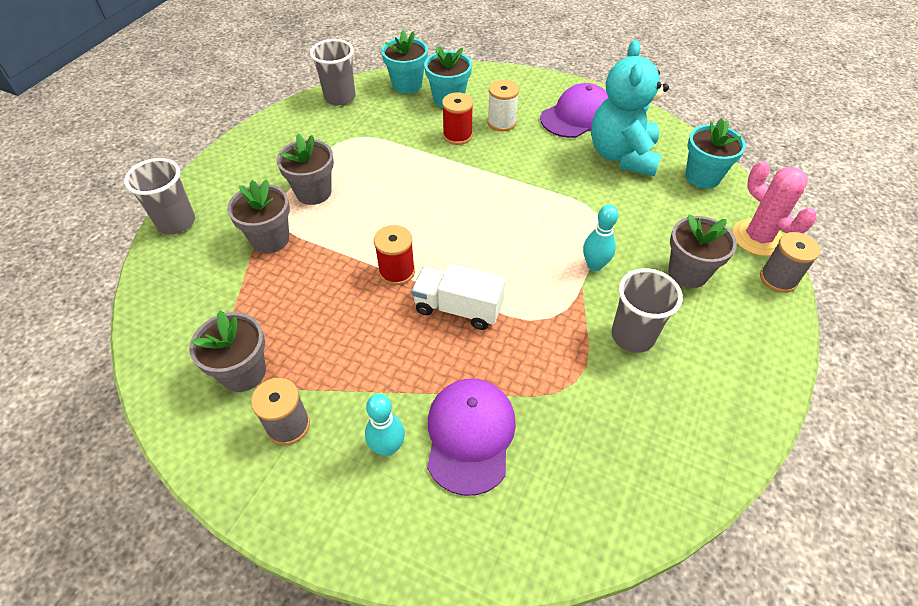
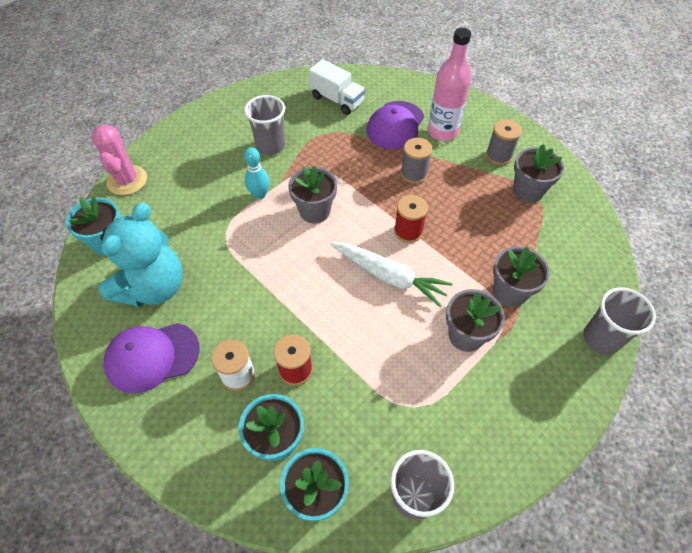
camera: 160 degrees left, 5 degrees up
turquoise bowling pin [365,394,405,456] -> pink bottle [428,28,471,141]
white truck [412,264,506,330] -> white truck moved to [309,59,365,115]
grey flower pot [668,214,737,288] -> grey flower pot moved to [288,166,337,224]
grey spool [760,232,820,293] -> grey spool moved to [401,138,432,184]
none -> white carrot [330,242,453,308]

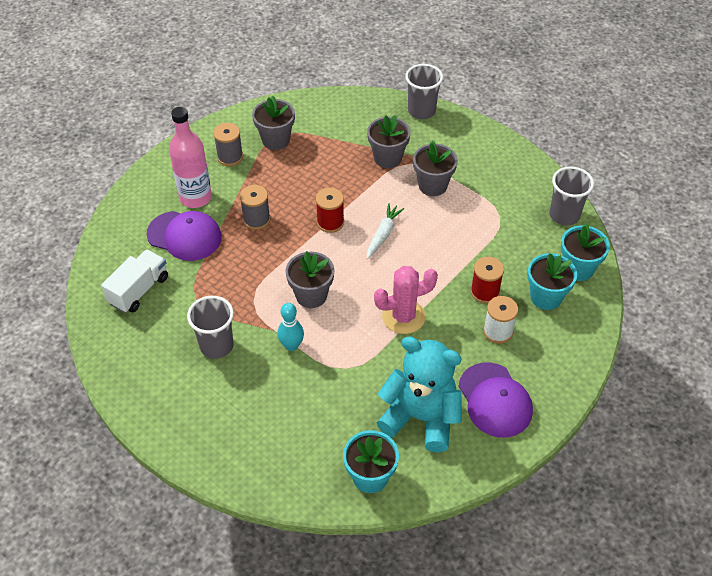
camera: 95 degrees left, 5 degrees down
pink cactus [91,125,147,195] -> pink cactus moved to [374,266,438,334]
white carrot [330,242,453,308] -> white carrot [367,203,404,259], size x0.65

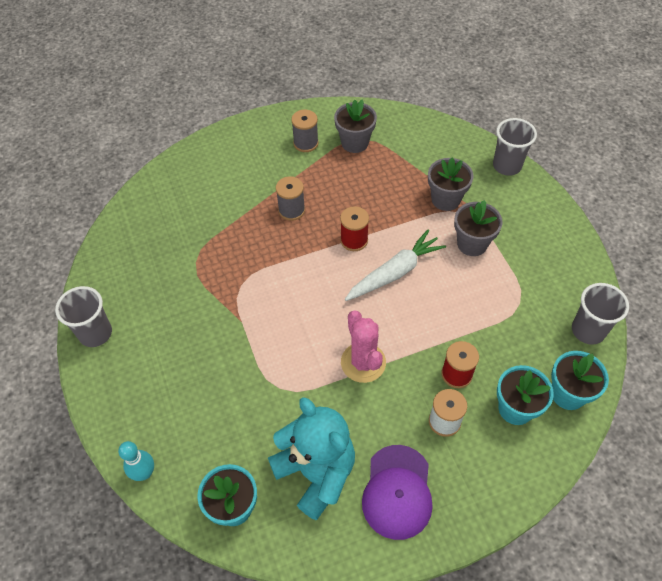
camera: 30 degrees right, 5 degrees up
white truck [101,249,168,313] -> none
purple cap [146,211,222,261] -> none
pink bottle [169,107,212,208] -> none
grey cup [187,296,234,359] -> grey cup moved to [55,286,112,347]
turquoise bowling pin [278,303,304,351] -> turquoise bowling pin moved to [118,441,154,481]
grey flower pot [285,251,334,308] -> none
white carrot [367,203,404,259] -> white carrot [345,230,446,301], size x1.53
pink cactus [374,266,438,334] -> pink cactus turned 60 degrees clockwise [341,310,386,383]

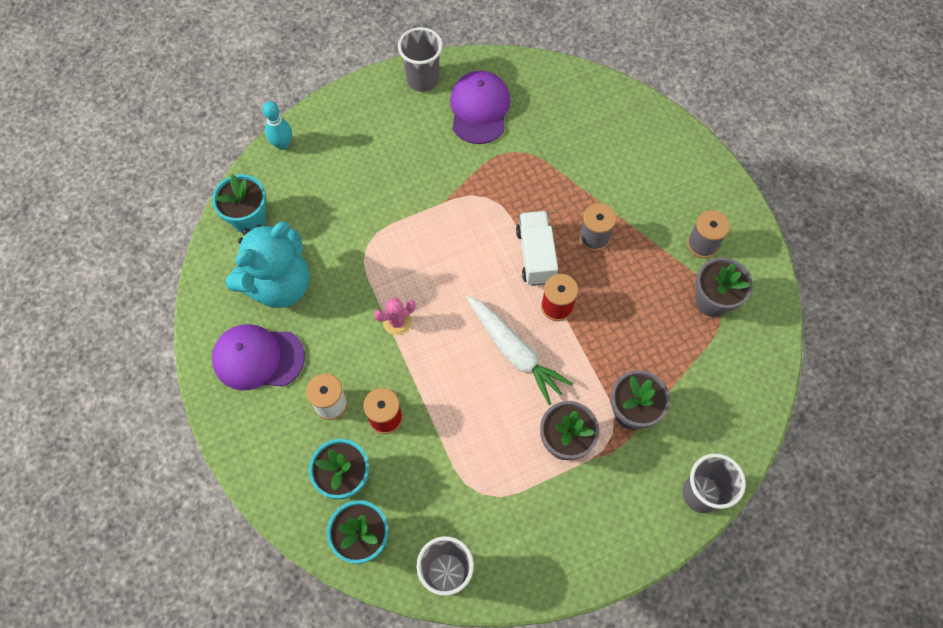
camera: 85 degrees right, 10 degrees up
pink cactus [341,310,386,383] -> pink cactus [374,298,416,335], size x0.60
none -> purple cap [450,71,510,144]
none -> white truck [516,211,558,286]

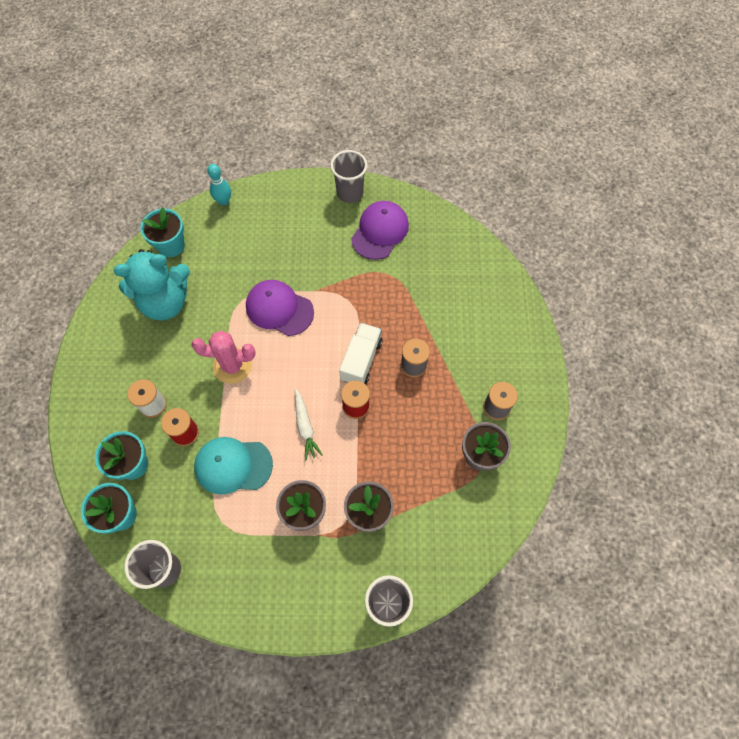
camera: 25 degrees right, 0 degrees up
purple cap [212,324,305,391] -> purple cap moved to [246,280,314,336]
pink cactus [374,298,416,335] -> pink cactus [191,330,255,384], size x1.68
white carrot [466,296,573,405] -> white carrot [295,389,323,460], size x0.65
none -> turquoise cap [194,437,273,495]

